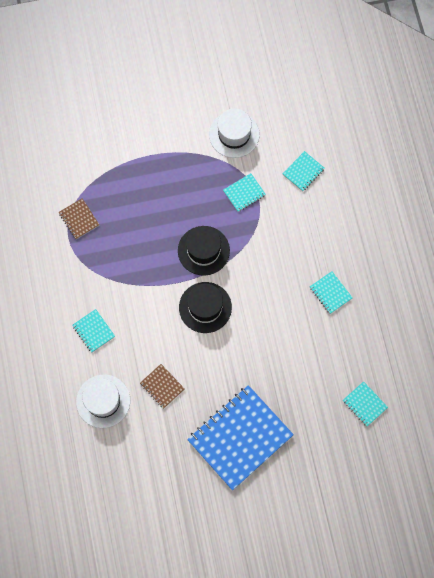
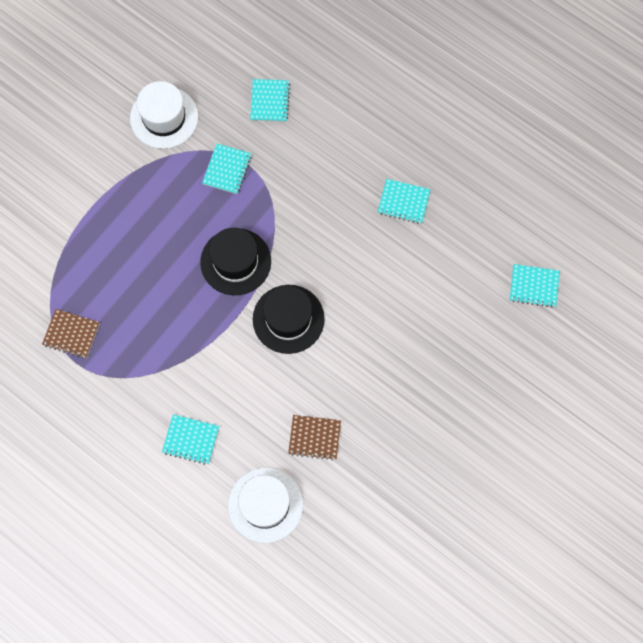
camera: 40 degrees left, 0 degrees up
blue notebook [187,385,294,490] -> none

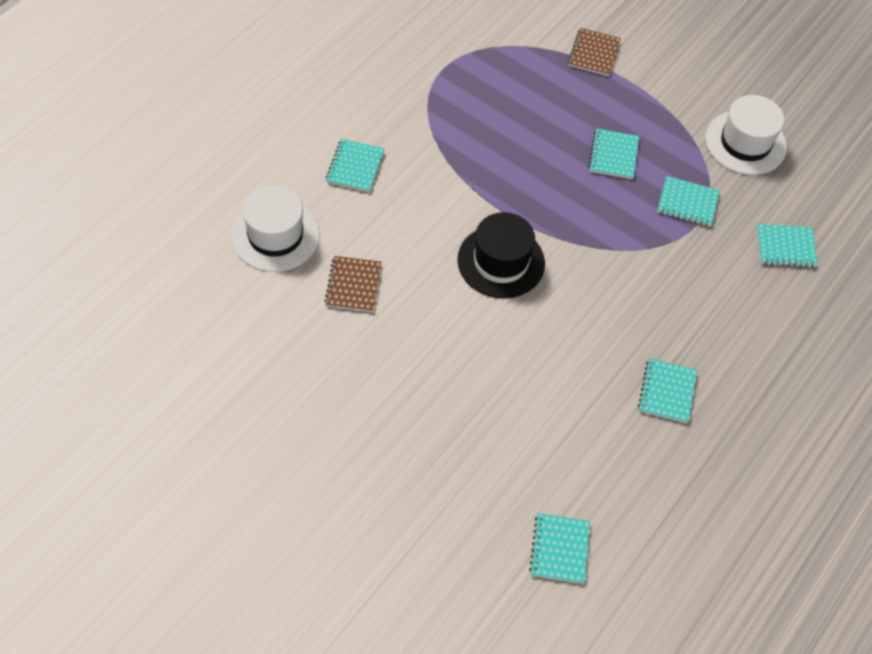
camera: 85 degrees right, 15 degrees down
brown notebook [42,309,100,358] -> brown notebook moved to [568,28,621,76]
black hat [200,228,271,295] -> none
none -> turquoise notebook [588,128,639,179]

